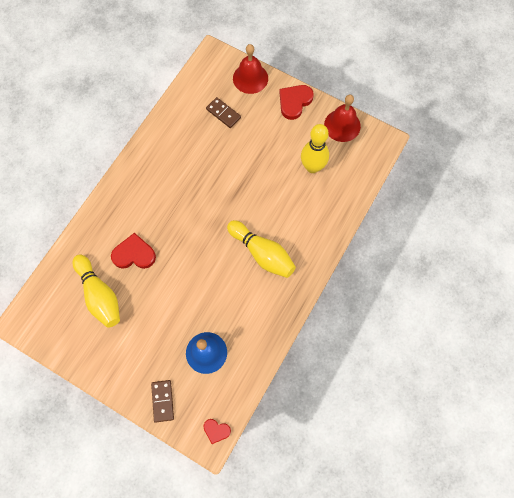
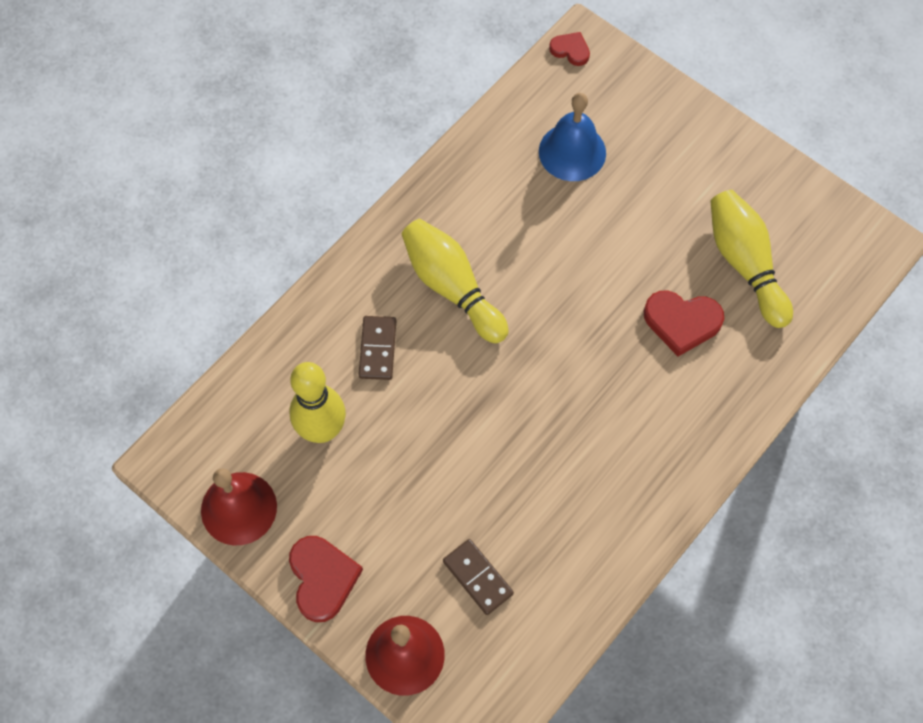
camera: 170 degrees left, 5 degrees down
brown domino [151,380,174,422] -> brown domino moved to [359,316,396,380]
red heart [279,85,314,120] -> red heart turned 60 degrees counterclockwise [289,536,363,622]

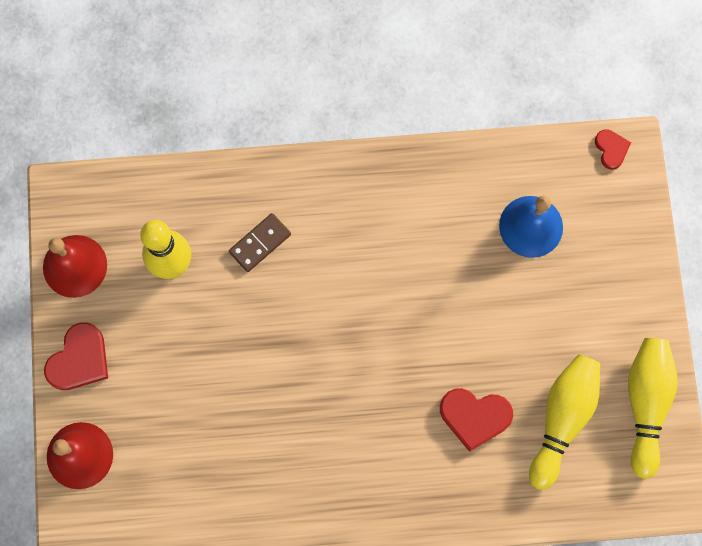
camera: 45 degrees right, 10 degrees up
yellow bowling pin [402,219,509,343] -> yellow bowling pin moved to [628,338,678,479]
brown domino [443,539,514,615] -> none
red heart [644,290,724,356] -> red heart turned 45 degrees counterclockwise [440,388,513,452]

